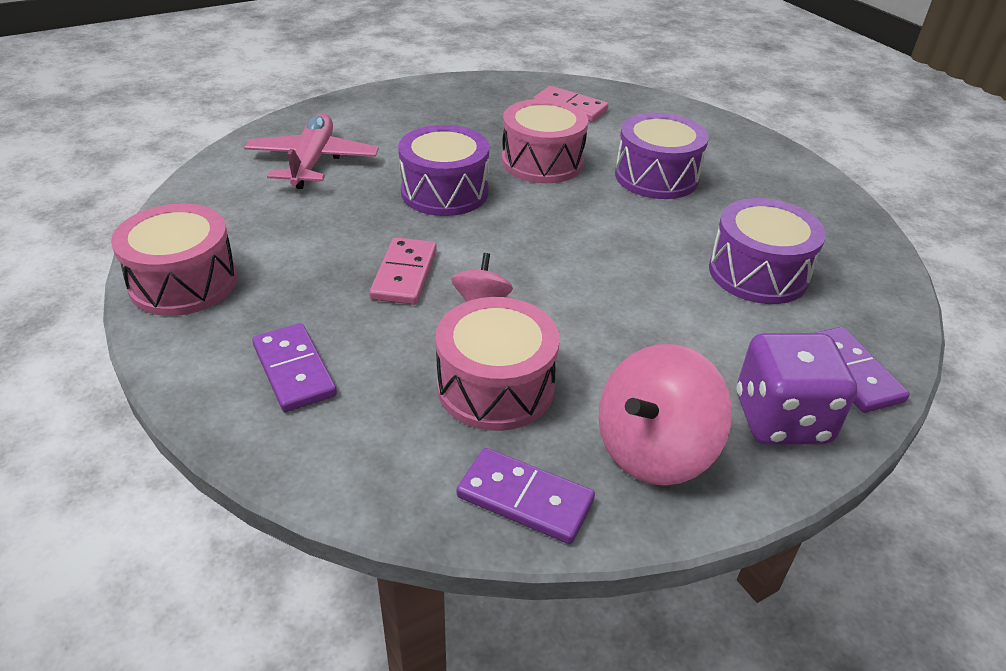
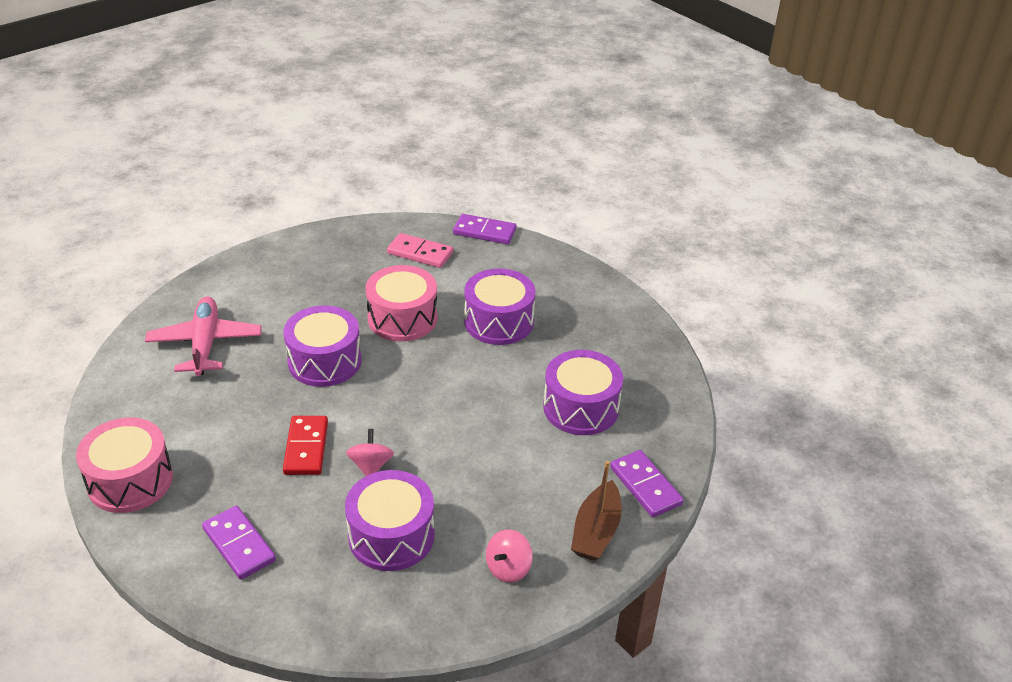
camera: 10 degrees left, 0 degrees up
pink domino [370,237,437,305] -> red domino [283,416,328,475]
pink drum [436,297,560,431] -> purple drum [345,470,435,571]
purple domino [457,448,595,544] -> purple domino moved to [453,214,516,244]
pink spinning top [598,344,732,486] -> pink spinning top [486,529,533,583], size x0.55
purple dice [737,333,857,445] -> brown boat [571,461,621,561]

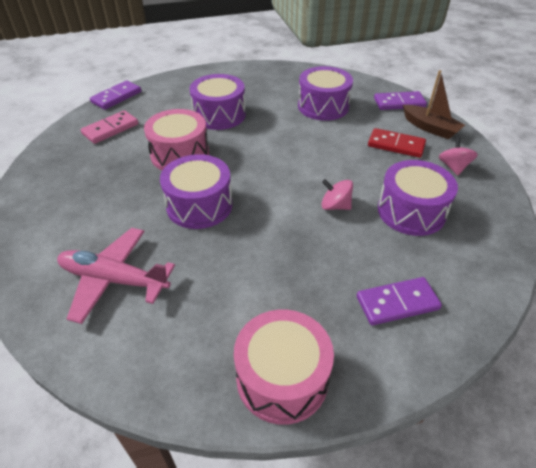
camera: 65 degrees left, 5 degrees up
red domino [283,416,328,475] -> red domino moved to [368,128,426,158]
pink spinning top [486,529,533,583] -> pink spinning top turned 150 degrees counterclockwise [439,137,478,175]

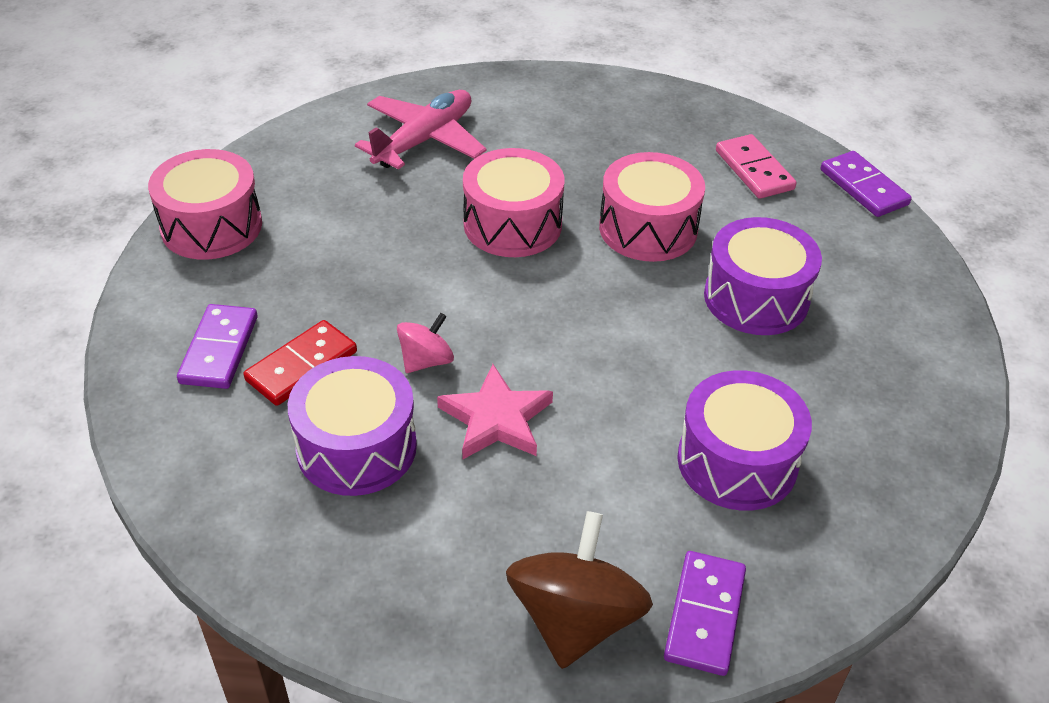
camera: 110 degrees right, 0 degrees up
purple drum [160,154,233,229] -> pink drum [463,148,564,257]
red domino [368,128,426,158] -> red domino moved to [244,320,357,406]
brown boat [403,70,465,139] -> brown spinning top [506,511,653,669]
pink spinning top [439,137,478,175] -> none
none -> pink star [437,364,553,459]

